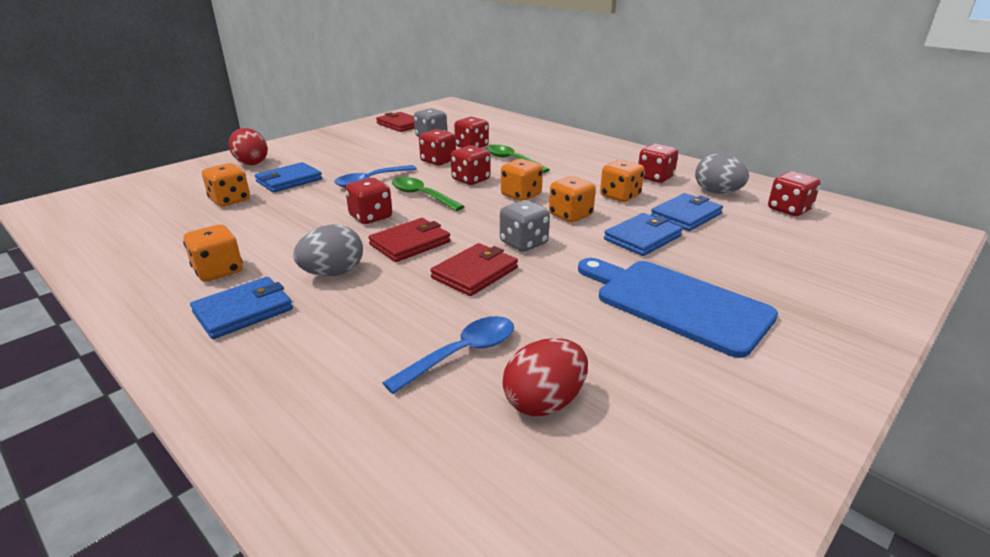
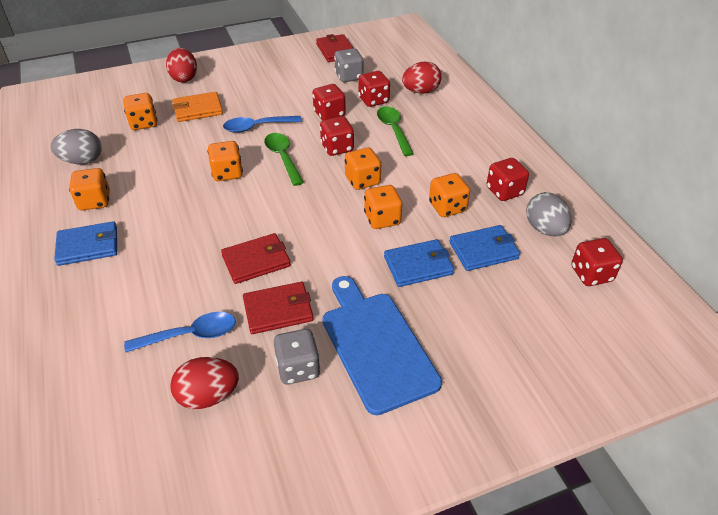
camera: 25 degrees right, 15 degrees up
blue wallet [255,162,322,193] -> orange wallet [172,92,223,122]
grey egg [293,224,363,276] -> grey egg moved to [51,129,102,164]
red dice [345,178,392,224] -> orange dice [207,141,243,181]
red wallet [368,218,451,262] -> red wallet moved to [243,282,313,334]
grey dice [500,200,550,252] -> grey dice moved to [274,329,320,385]
none -> red egg [402,62,441,94]

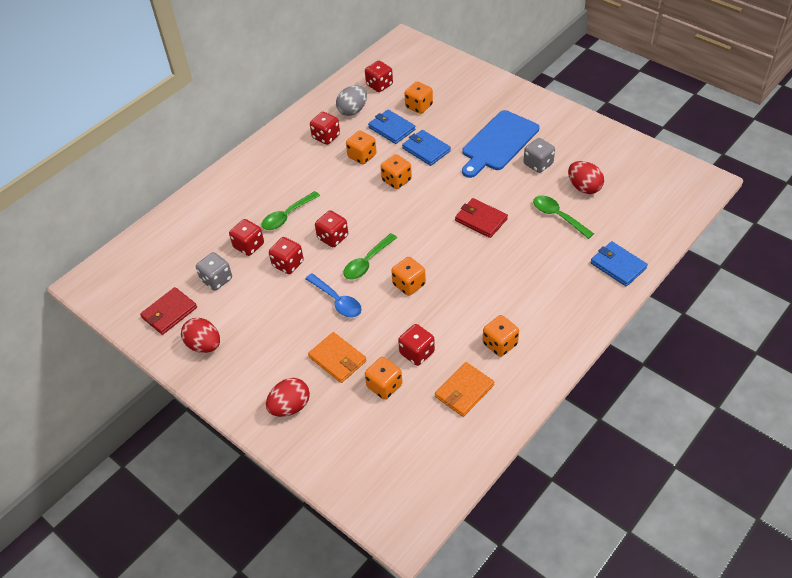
camera: 115 degrees left, 5 degrees up
grey egg [51,129,102,164] -> orange wallet [435,362,494,417]
blue wallet [54,221,117,266] -> blue wallet moved to [591,241,648,287]
blue spoon [124,312,236,353] -> green spoon [533,195,594,239]
red wallet [243,282,313,334] -> none
orange dice [345,147,381,190] -> orange dice moved to [404,82,433,114]
red egg [402,62,441,94] -> red egg moved to [181,318,220,353]
none -> red dice [398,324,435,366]

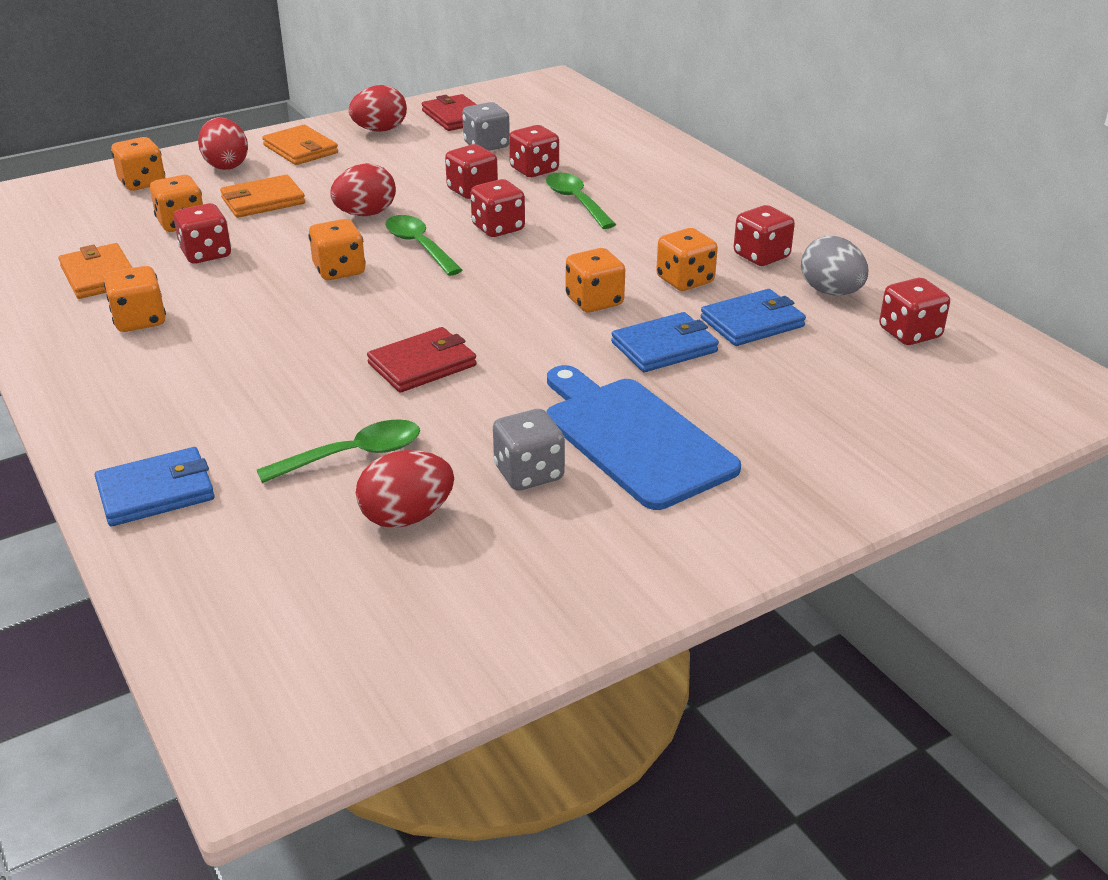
camera: 105 degrees right, 15 degrees down
blue spoon [305,274,362,318] -> red egg [330,163,396,216]
orange dice [404,82,433,114] -> orange dice moved to [111,137,165,191]
none -> orange wallet [262,125,338,165]

